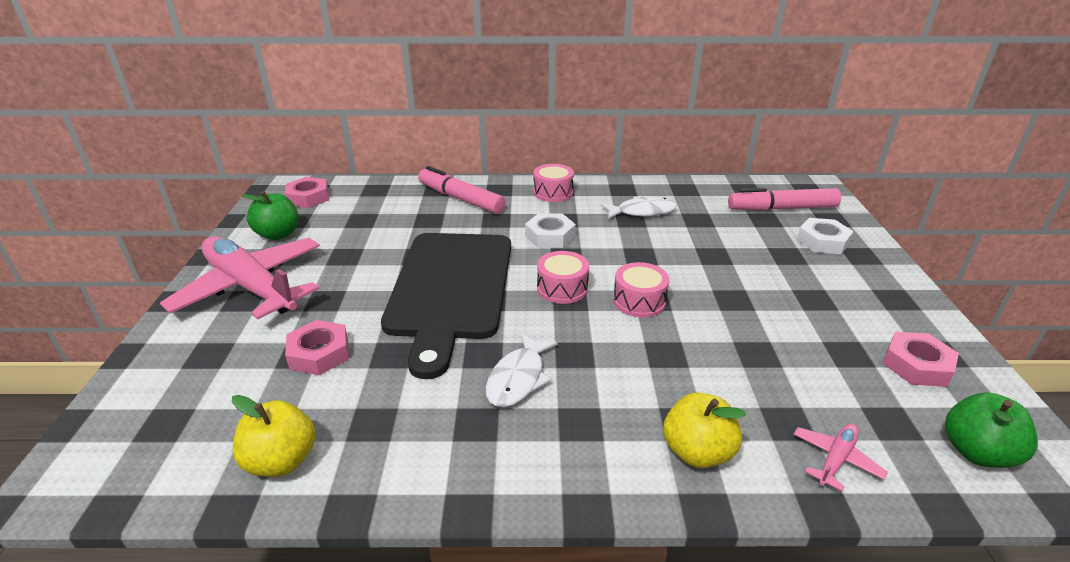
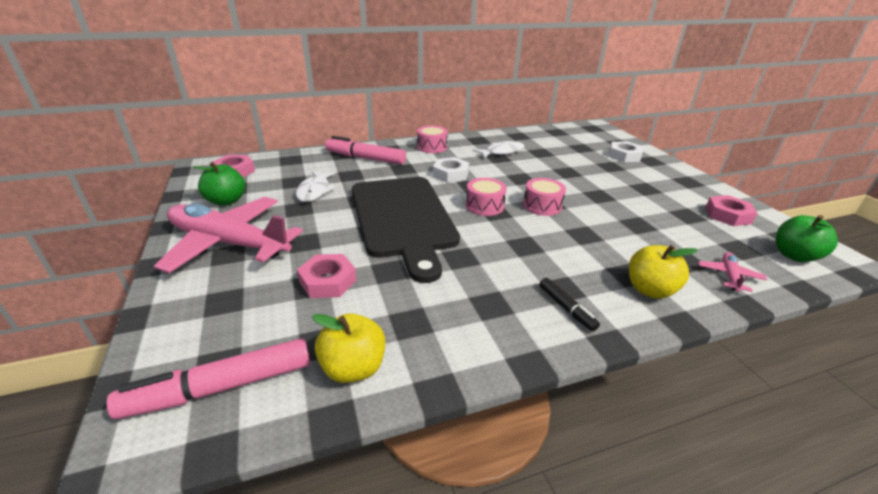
camera: 20 degrees left, 0 degrees up
white fish [486,333,558,407] -> white fish moved to [295,171,336,202]
pink marker [728,188,841,211] -> pink marker moved to [107,338,310,419]
none -> black marker [540,278,600,331]

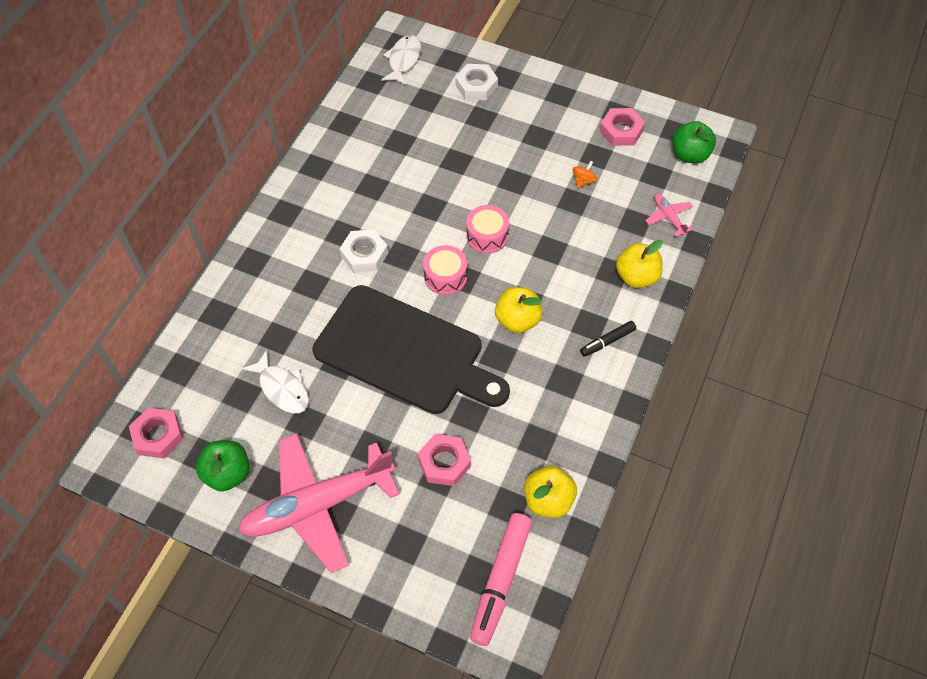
camera: 45 degrees left, 25 degrees up
pink marker [325,136,406,165] -> none
pink drum [417,126,448,153] -> none
white fish [473,140,524,158] -> white fish moved to [381,35,421,86]
black marker [540,278,600,331] -> black marker turned 135 degrees clockwise [580,321,636,357]
none -> yellow apple [495,287,543,333]
none -> orange spinning top [573,161,597,188]

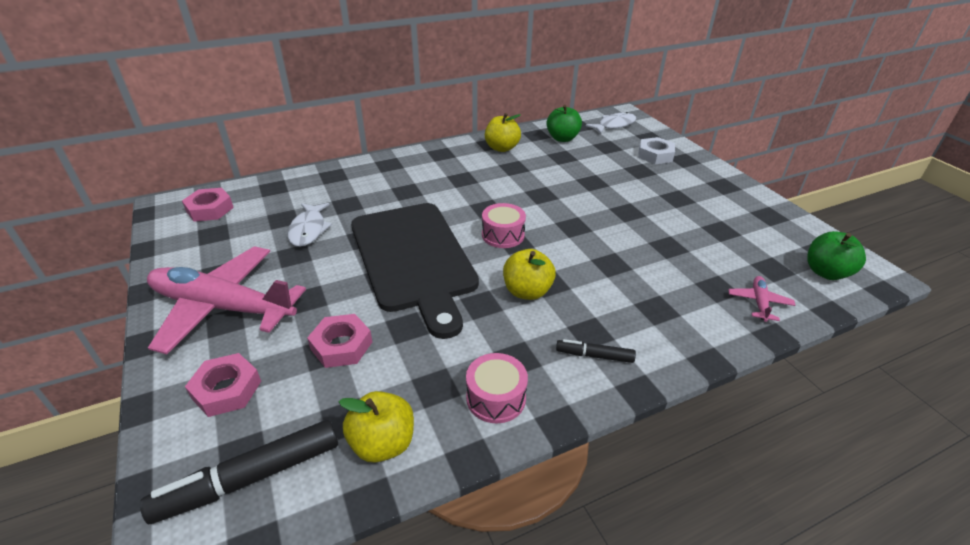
camera: 40 degrees right, 20 degrees down
green apple [196,440,249,492] -> green apple moved to [547,105,582,142]
white nut [340,229,388,273] -> none
pink drum [466,205,509,254] -> pink drum moved to [466,353,528,423]
pink marker [470,513,532,646] -> black marker [140,419,338,524]
orange spinning top [573,161,597,188] -> none
pink nut [600,108,645,146] -> pink nut moved to [185,353,261,417]
yellow apple [616,240,663,288] -> yellow apple moved to [485,113,521,152]

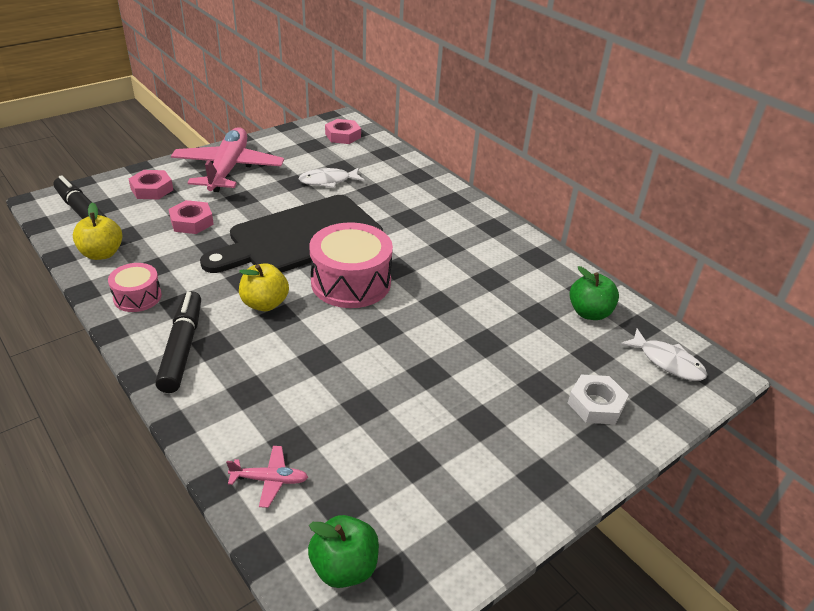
camera: 75 degrees right, 0 degrees up
pink drum [482,203,526,248] -> pink drum [309,222,393,308], size x1.83
yellow apple [485,113,521,152] -> none
black marker [556,339,636,363] -> black marker [155,291,201,393], size x1.88

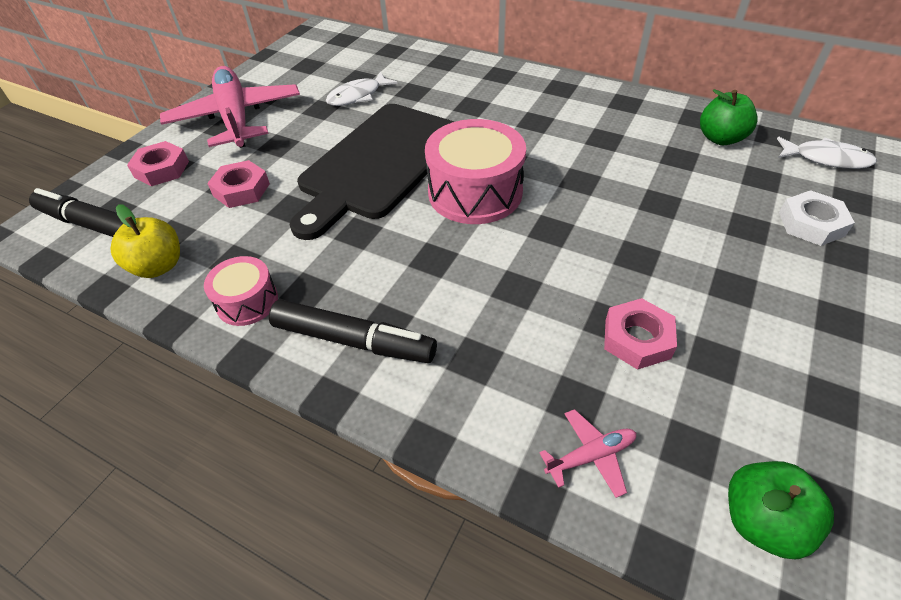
camera: 20 degrees left, 10 degrees up
black marker [155,291,201,393] -> black marker turned 135 degrees clockwise [269,299,437,363]
yellow apple [239,263,289,311] -> none
pink nut [325,119,361,144] -> pink nut moved to [604,298,677,370]

